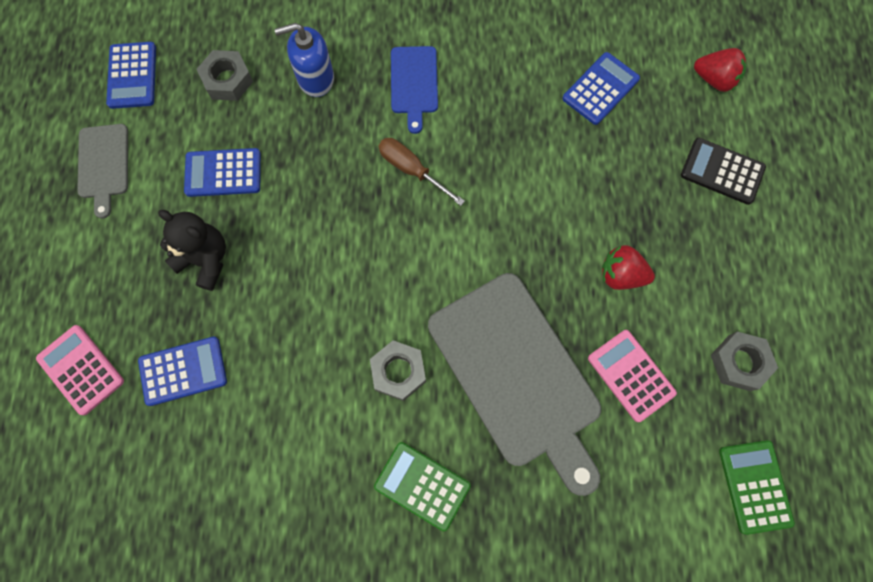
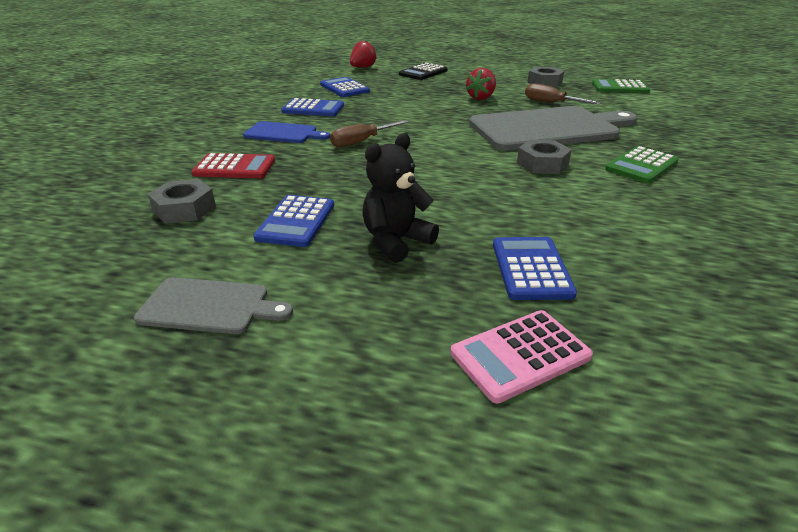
camera: 75 degrees left, 40 degrees down
blue calculator [106,42,156,109] -> blue calculator moved to [281,98,344,116]
blue soap dispenser [274,23,334,97] -> red calculator [192,153,275,178]
pink calculator [588,330,677,422] -> brown screwdriver [525,83,601,104]

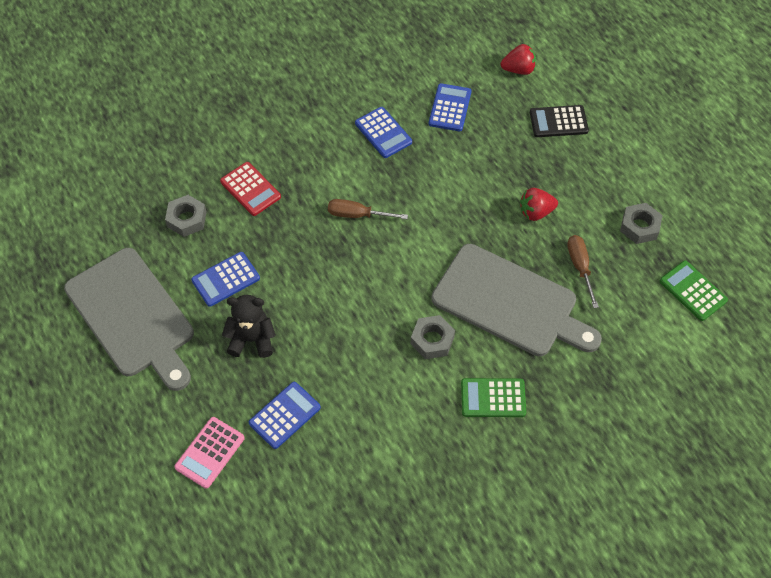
camera: 45 degrees right, 25 degrees up
grey cutting board [134,277,293,334] -> grey cutting board [64,248,194,391], size x2.06
blue cutting board [243,121,330,143] -> none
pink calculator [450,310,593,403] -> pink calculator turned 75 degrees counterclockwise [174,417,245,489]

